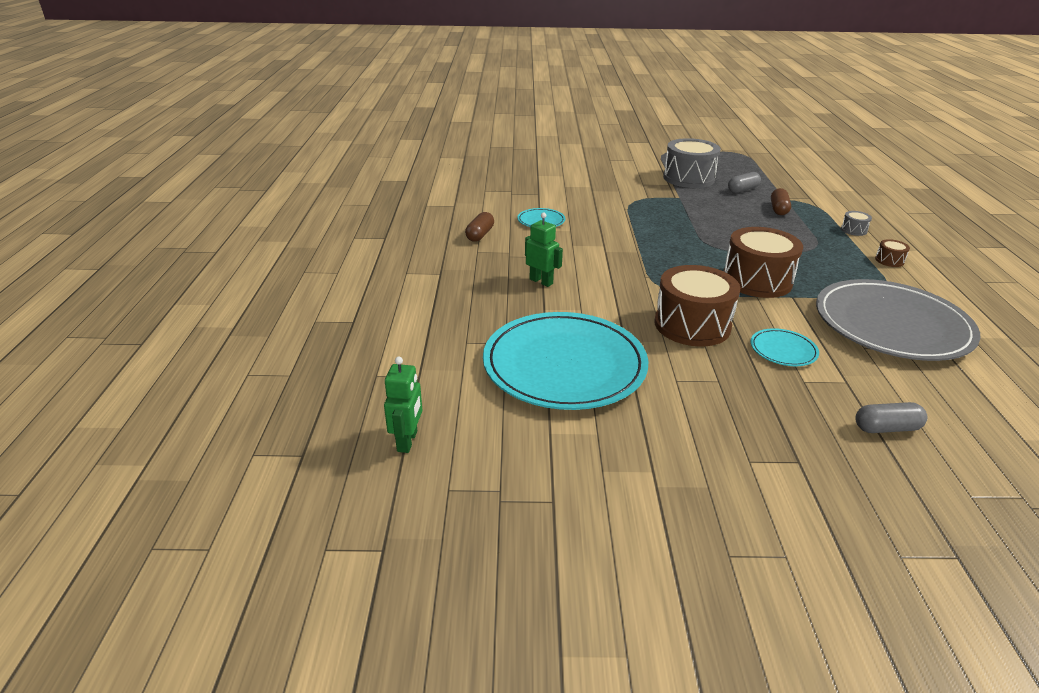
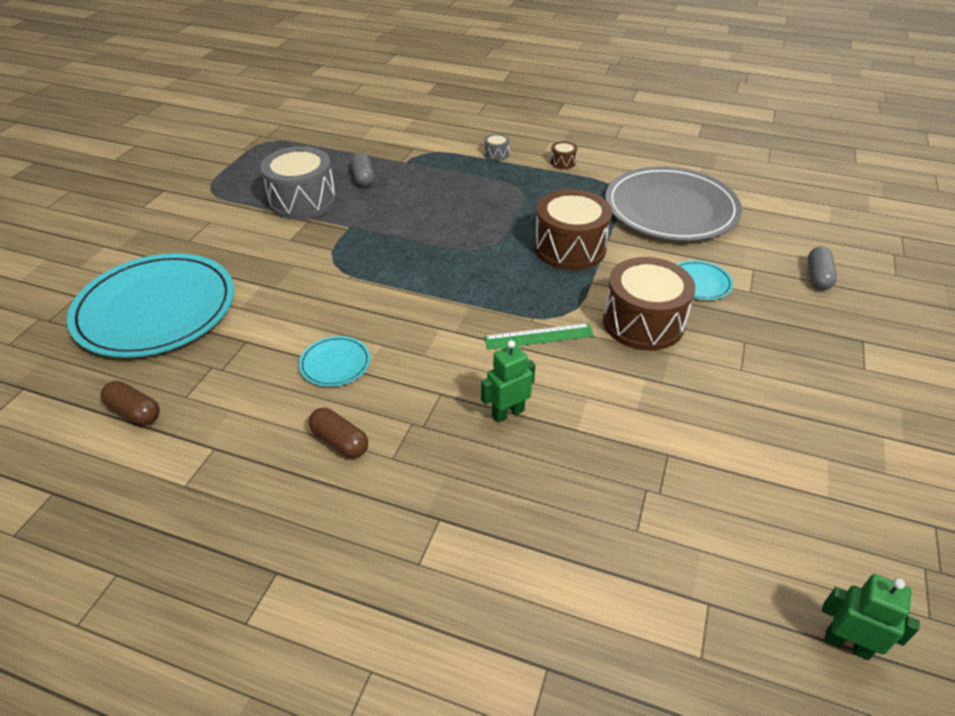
camera: 70 degrees left, 10 degrees up
turquoise plate [483,312,649,410] -> turquoise plate moved to [67,253,234,358]
brown capsule [771,188,791,215] -> brown capsule moved to [100,381,160,425]
none -> green ruler [484,323,594,350]

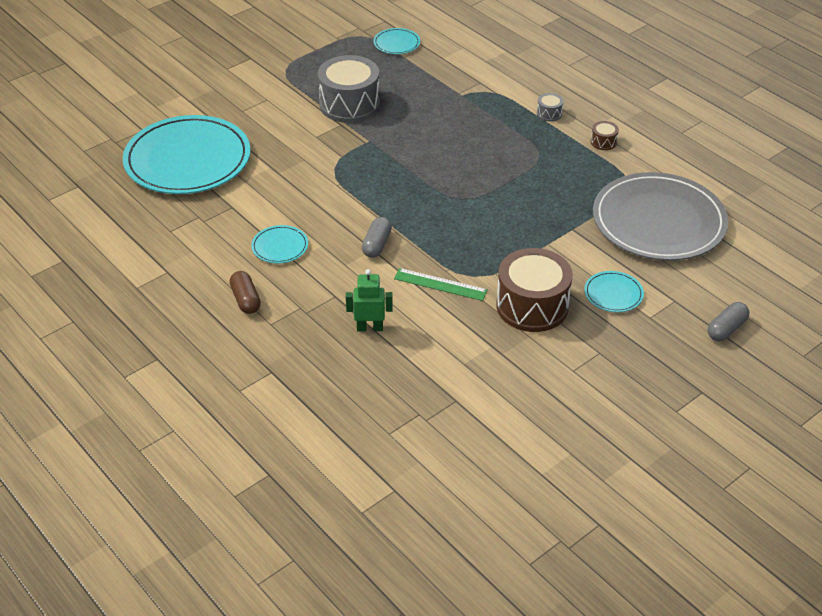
camera: 30 degrees right, 0 degrees up
brown capsule [100,381,160,425] -> none
grey capsule [351,153,374,187] -> grey capsule moved to [362,217,392,258]
brown drum [535,189,612,270] -> none
green robot [822,574,920,660] -> none
none -> turquoise plate [373,28,420,54]

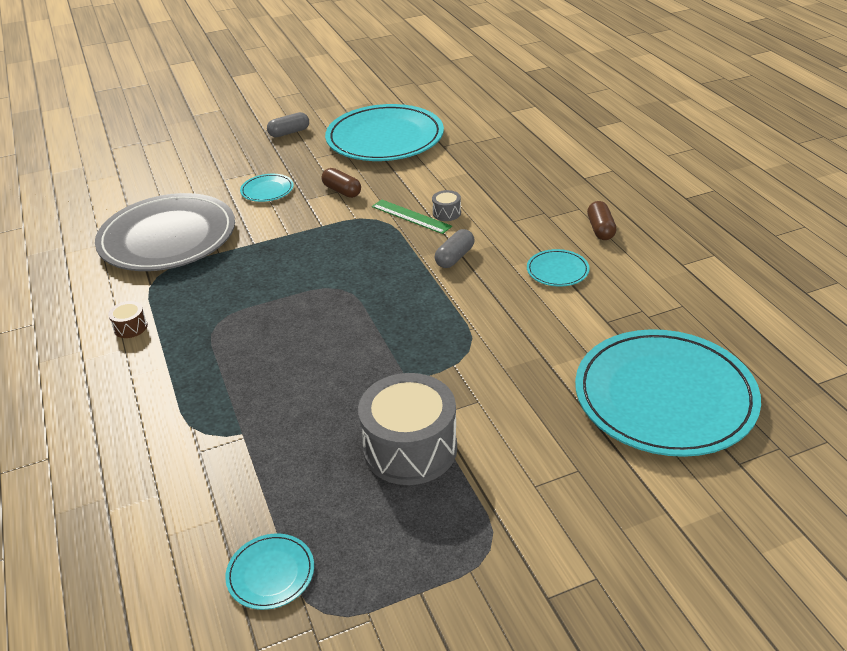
camera: 160 degrees left, 5 degrees down
green robot [346,269,393,331] -> none
brown drum [496,248,573,332] -> brown capsule [322,168,361,198]
grey drum [537,93,564,122] -> grey drum moved to [432,190,461,221]
grey capsule [708,302,749,341] -> grey capsule moved to [267,112,309,137]
none -> turquoise plate [325,104,444,161]

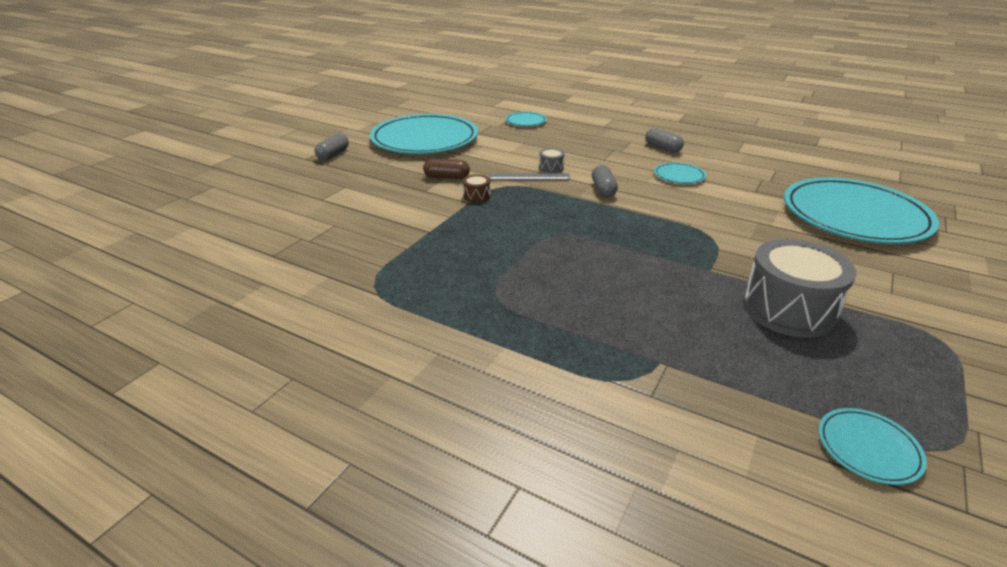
camera: 40 degrees left, 5 degrees down
grey plate [95,193,235,271] -> none
brown drum [108,301,148,338] -> brown drum moved to [463,174,491,202]
turquoise plate [240,174,294,202] -> turquoise plate moved to [505,112,547,126]
green ruler [372,199,452,234] -> grey ruler [489,173,570,180]
brown capsule [587,201,616,240] -> grey capsule [645,128,684,153]

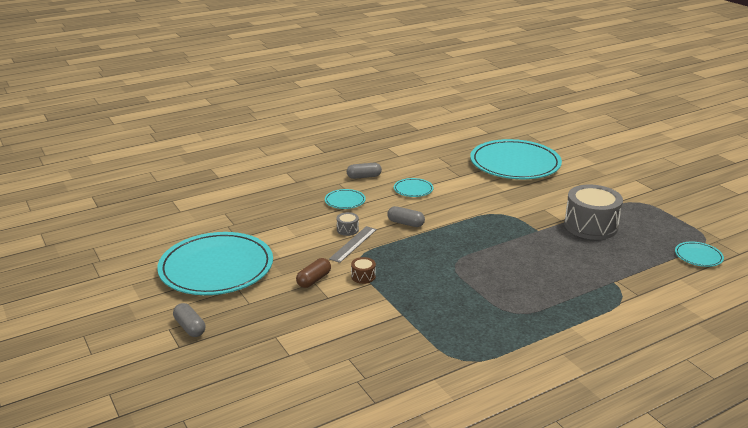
camera: 60 degrees left, 5 degrees down
turquoise plate [505,112,547,126] -> turquoise plate moved to [325,189,366,209]

